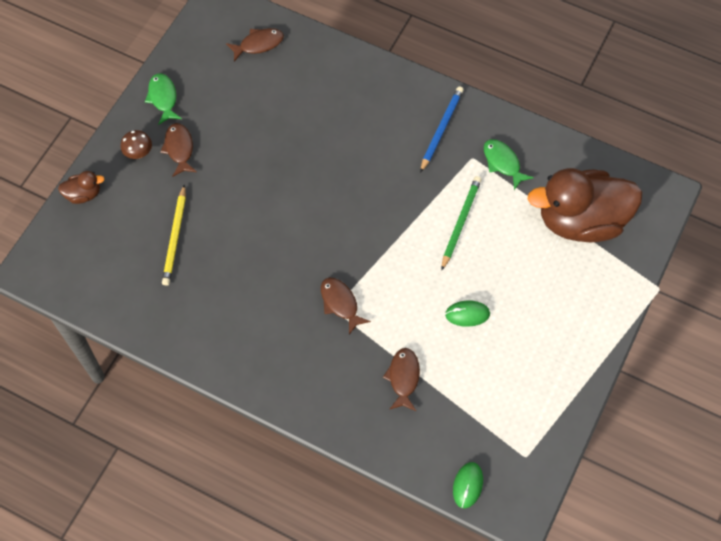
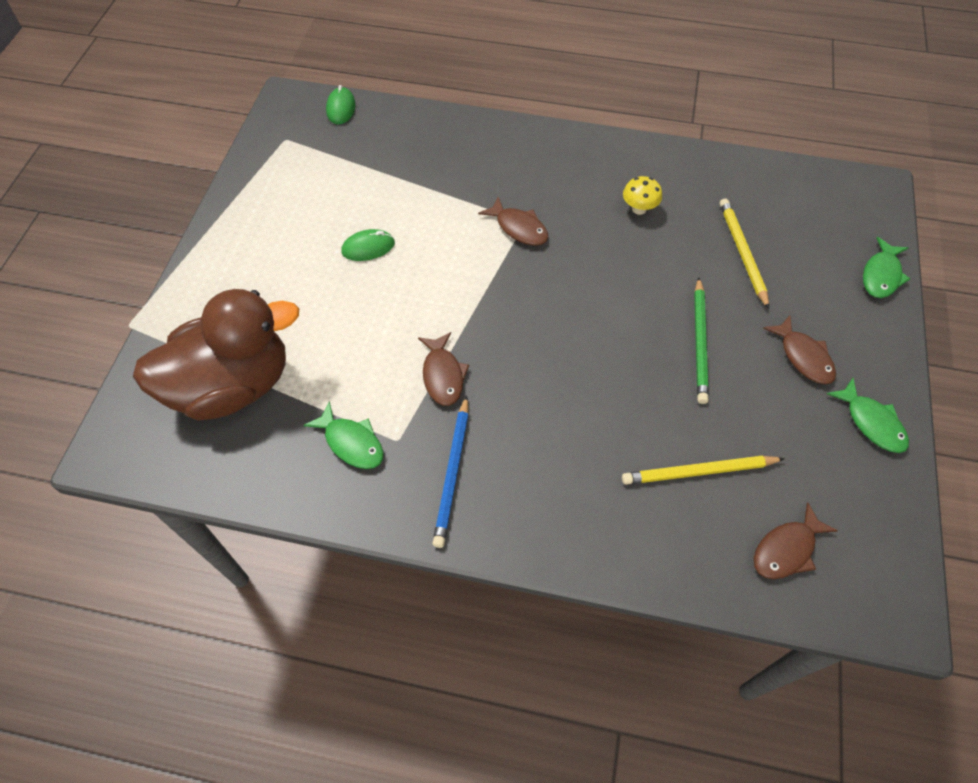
camera: 165 degrees right, 5 degrees down
brown duck [58,171,105,204] -> green fish [863,237,910,298]
brown mushroom [121,130,152,159] -> none
brown fish [383,348,420,411] -> brown fish moved to [418,332,469,406]
green pencil [441,176,482,271] -> green pencil moved to [694,278,709,404]
none -> yellow pencil [622,456,785,485]
none -> yellow mushroom [623,176,662,215]

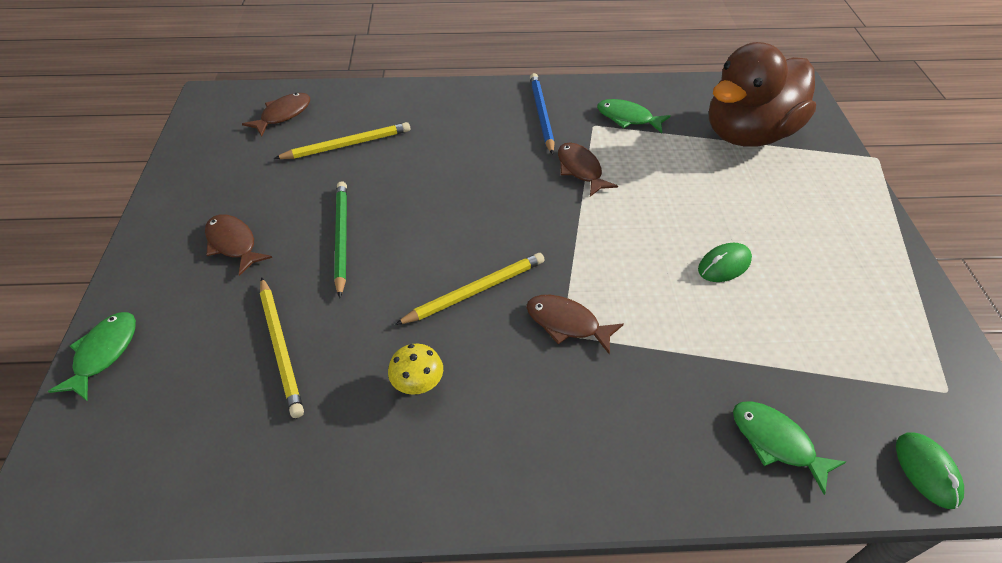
camera: 165 degrees right, 10 degrees down
green fish [827,378,909,453] -> green fish moved to [733,401,846,495]
none -> yellow pencil [395,253,545,325]

